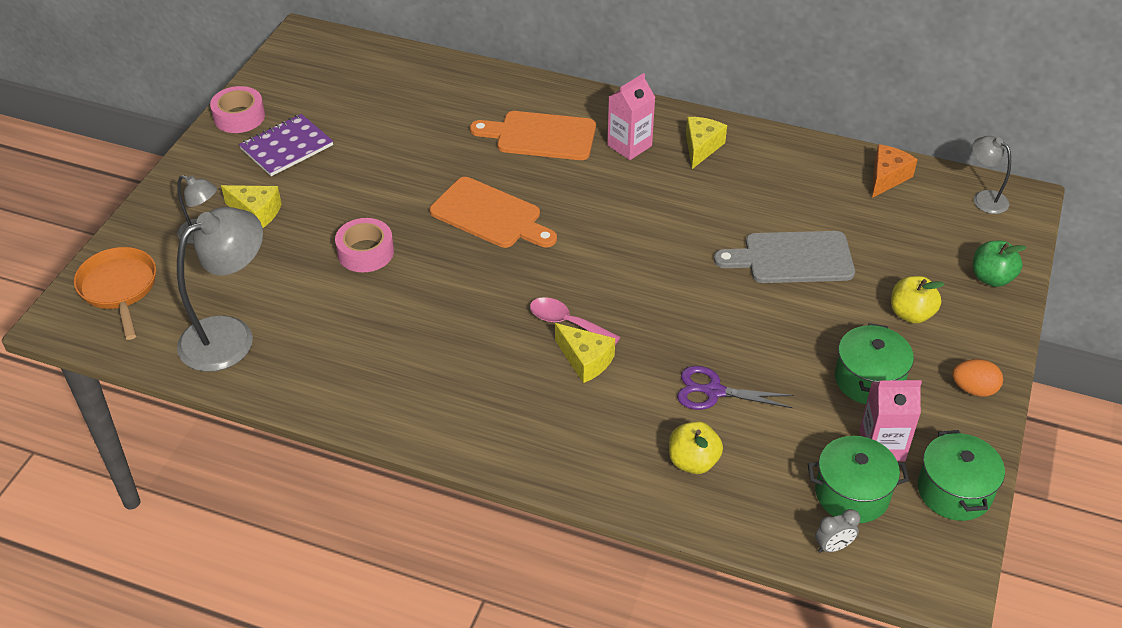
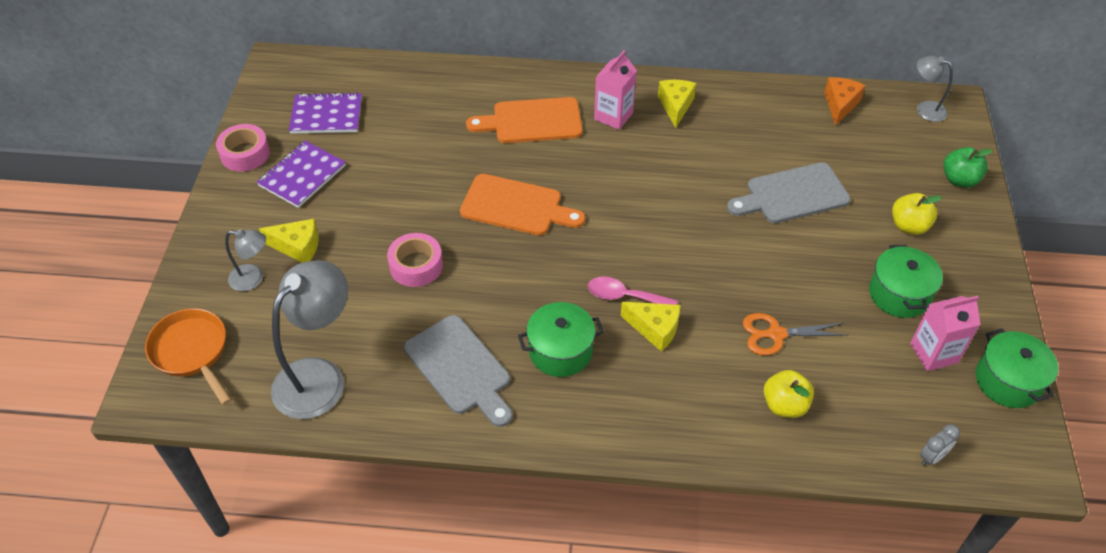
camera: 15 degrees left, 5 degrees up
purple scissors [677,366,794,410] -> orange scissors [743,313,847,355]
green pot [808,436,909,523] -> green pot moved to [518,302,604,377]
orange egg [952,359,1003,397] -> none
none -> purple notebook [289,92,362,134]
none -> grey cutting board [404,315,512,427]

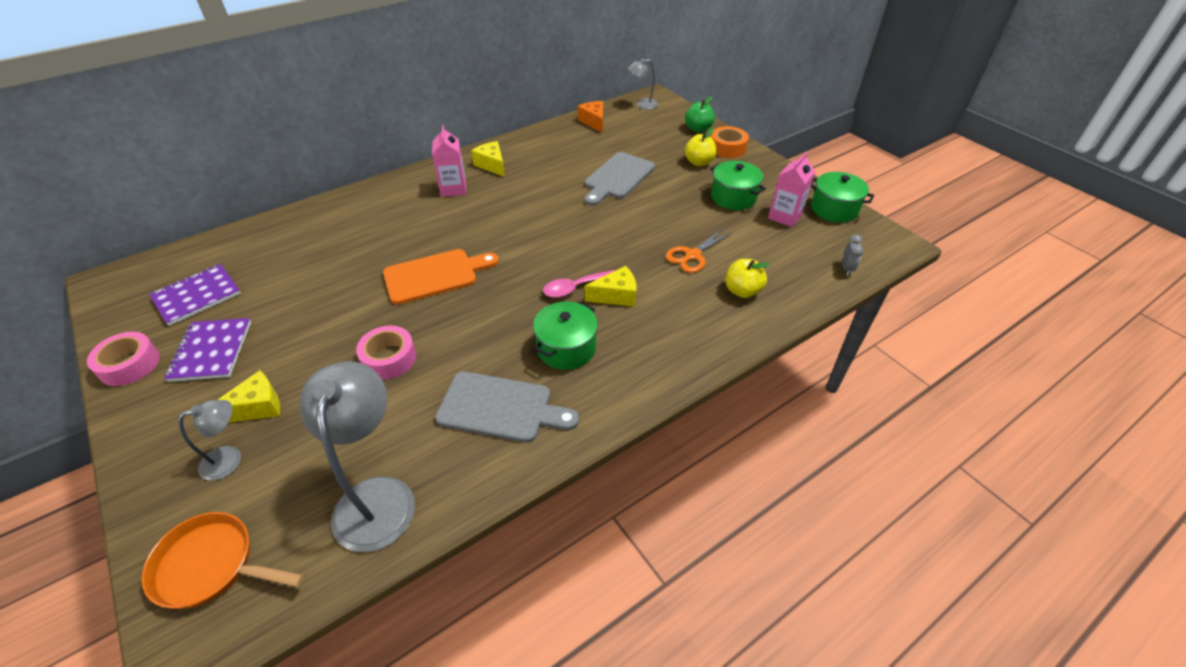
camera: 40 degrees left, 5 degrees down
orange cutting board [466,97,582,143] -> none
none -> orange tape [711,126,749,158]

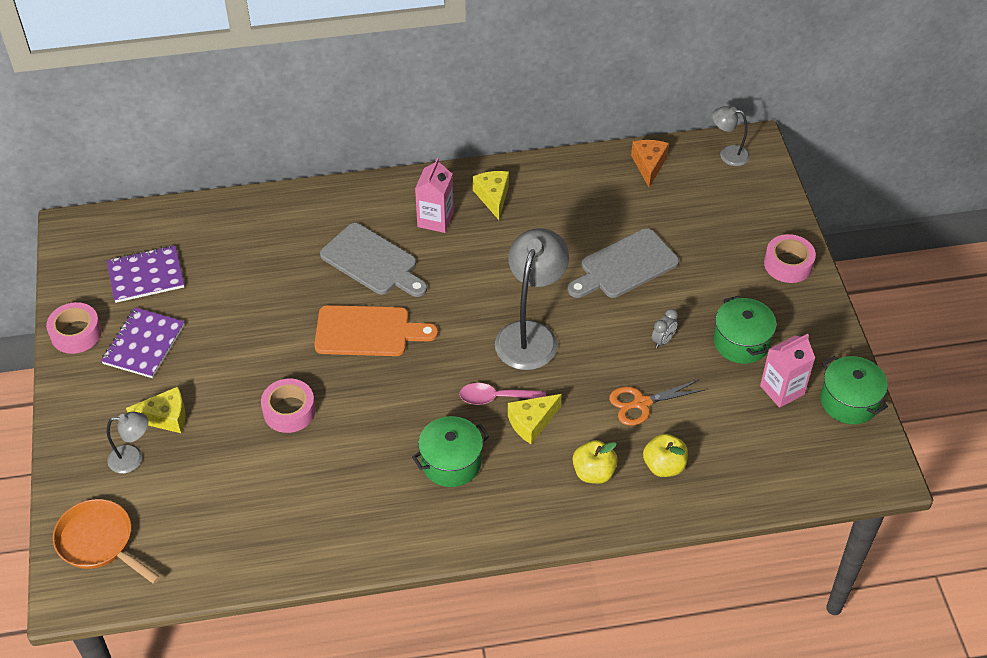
camera: 25 degrees right, 5 degrees up
grey lamp [300,362,415,552] -> grey lamp moved to [495,228,569,370]
grey cutting board [435,371,579,443] -> grey cutting board moved to [320,223,427,297]
yellow cheese [585,266,637,307] -> yellow cheese turned 135 degrees clockwise [508,394,562,444]
green apple [685,96,715,132] -> none
yellow apple [685,128,717,166] -> yellow apple moved to [573,440,618,484]
orange tape [711,126,749,158] -> pink tape [764,234,816,283]
grey clock [842,234,864,276] -> grey clock moved to [652,309,678,348]

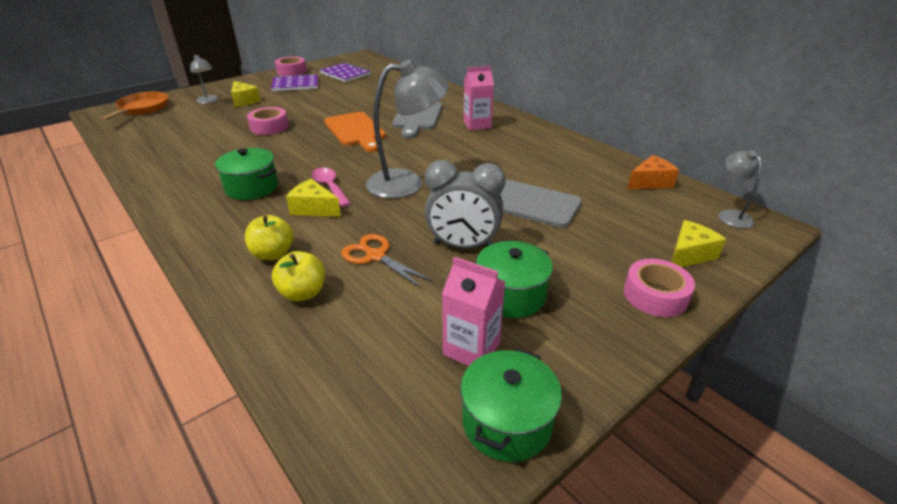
camera: 60 degrees right, 15 degrees down
yellow cheese [473,171,509,220] -> yellow cheese moved to [672,220,726,267]
grey clock [652,309,678,348] -> grey clock [425,160,506,248], size x2.20

